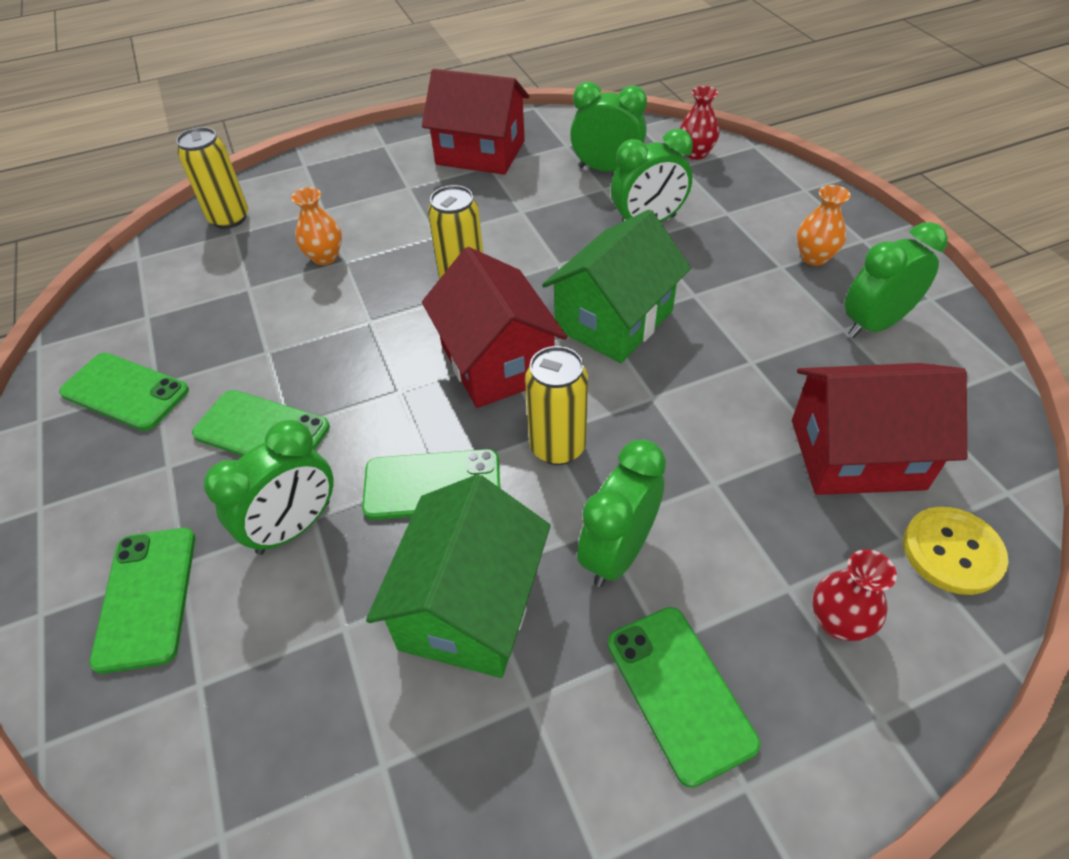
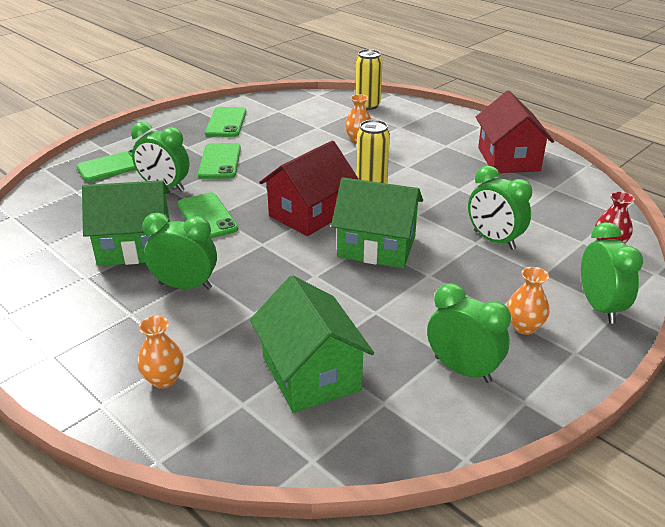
camera: 65 degrees right, 15 degrees down
yellow can [525,346,588,465] -> none
green clock [570,82,647,172] -> green clock moved to [581,222,643,324]
green phone [608,607,760,788] -> none
red house [792,363,967,495] -> green house [250,275,374,413]
red vase [812,549,897,641] -> orange vase [137,316,184,389]
yellow button [903,507,1008,595] -> none

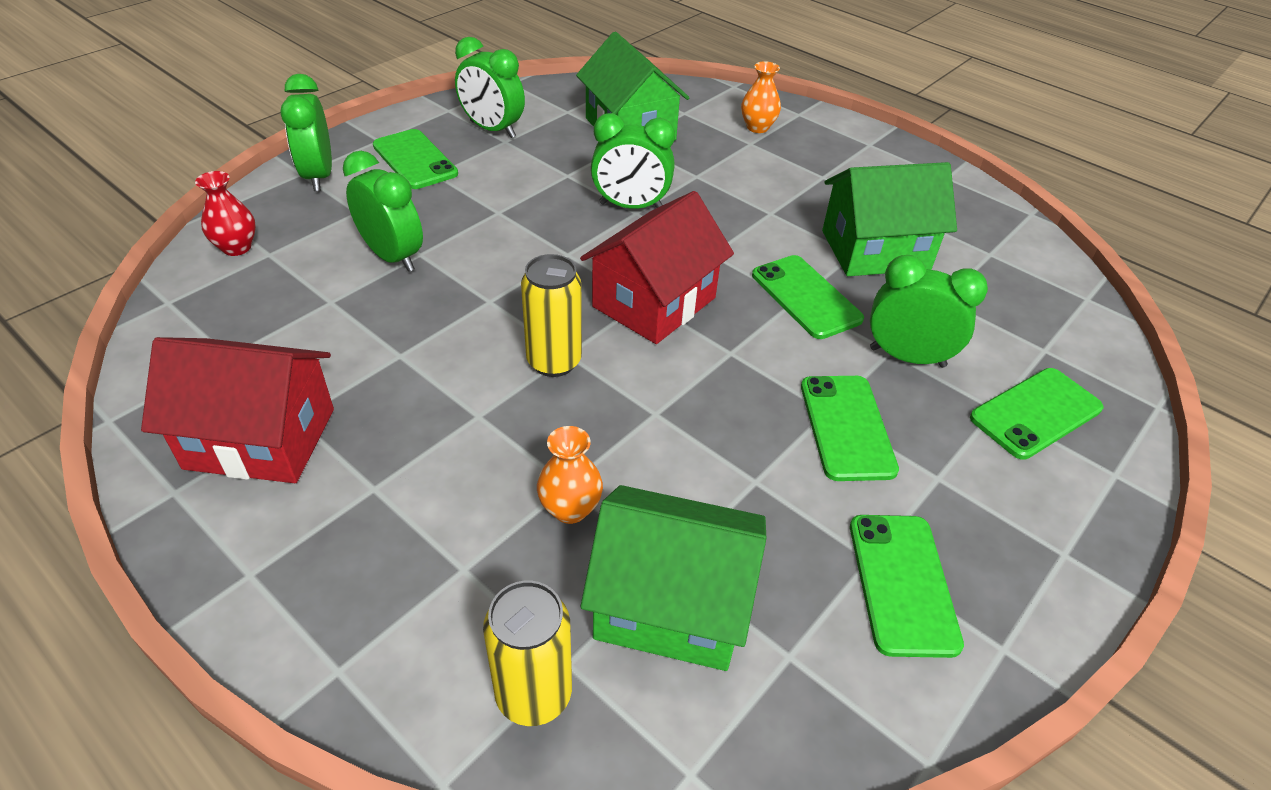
camera: 175 degrees right, 10 degrees up
green clock [142,213,217,289] -> green clock moved to [591,113,675,209]
green house [331,178,423,268] -> green house moved to [581,485,766,671]
red house [476,90,554,173] -> red house turned 75 degrees counterclockwise [141,337,334,483]
orange vase [507,267,550,335] -> green phone [373,129,458,189]

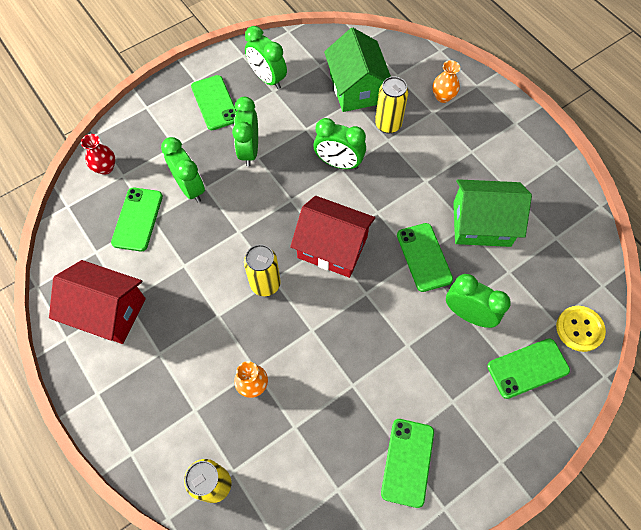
camera: 15 degrees right, 20 degrees up
green clock [280,74,332,191] -> green clock moved to [232,97,258,167]
red house [580,191,734,344] -> red house turned 60 degrees clockwise [290,196,375,278]
green house [581,485,766,671] -> none
green phone [801,376,899,481] -> green phone moved to [111,187,163,252]
none -> yellow can [375,76,408,133]
none -> yellow button [556,306,606,352]

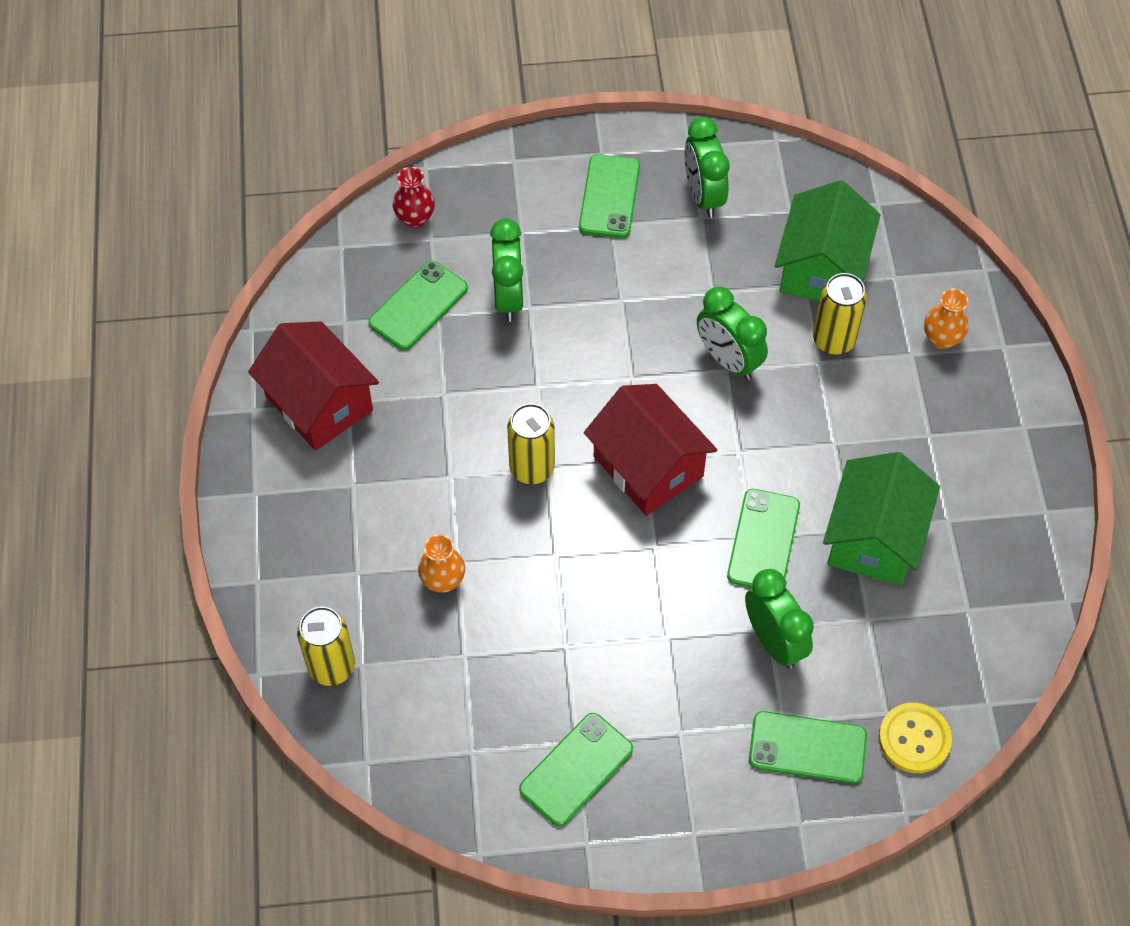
camera: 30 degrees right, 5 degrees down
green clock [232,97,258,167] -> none
green house [453,179,532,247] -> green house turned 75 degrees clockwise [823,452,940,586]

